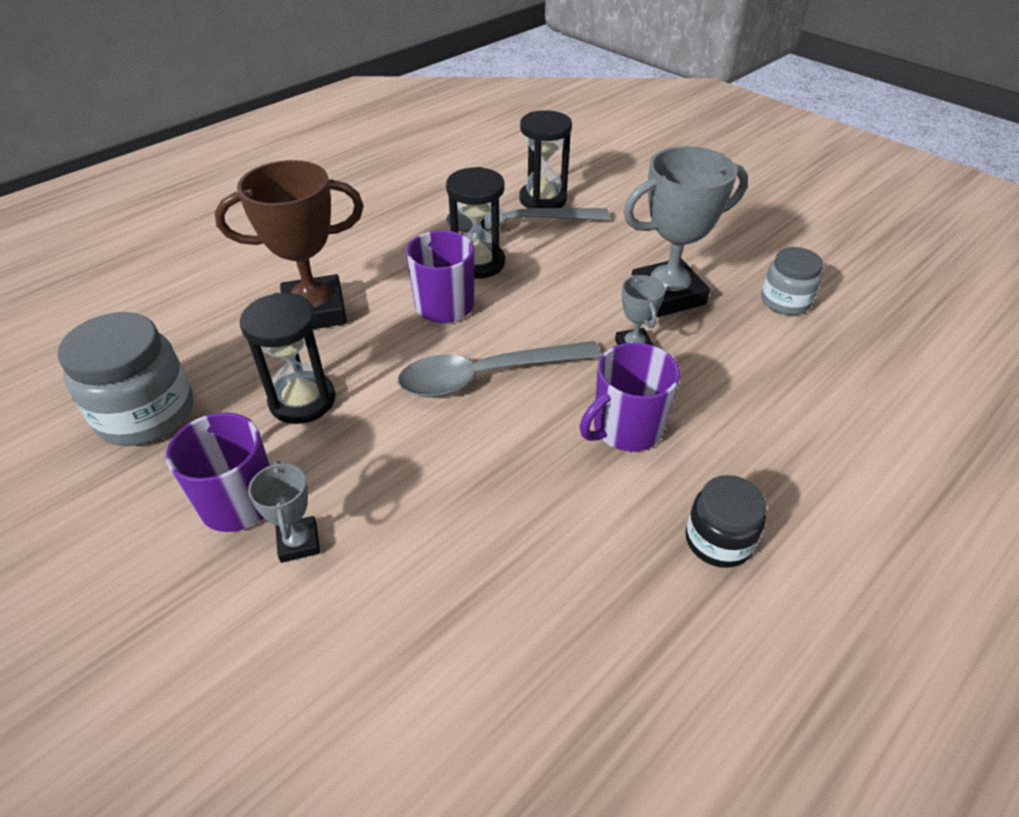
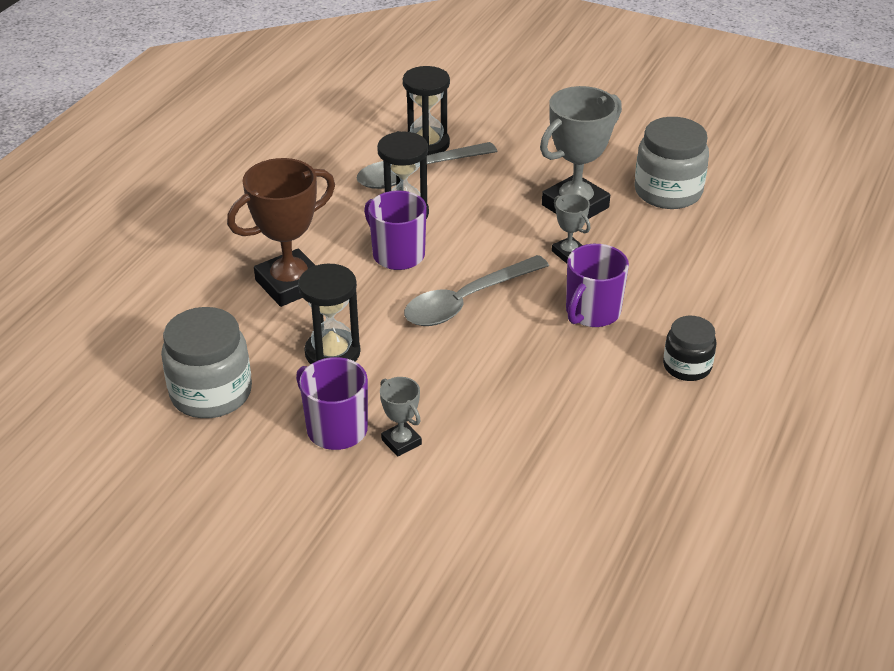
camera: 20 degrees left, 5 degrees down
grey jar [761,247,823,315] -> grey jar [634,117,709,209], size x1.65

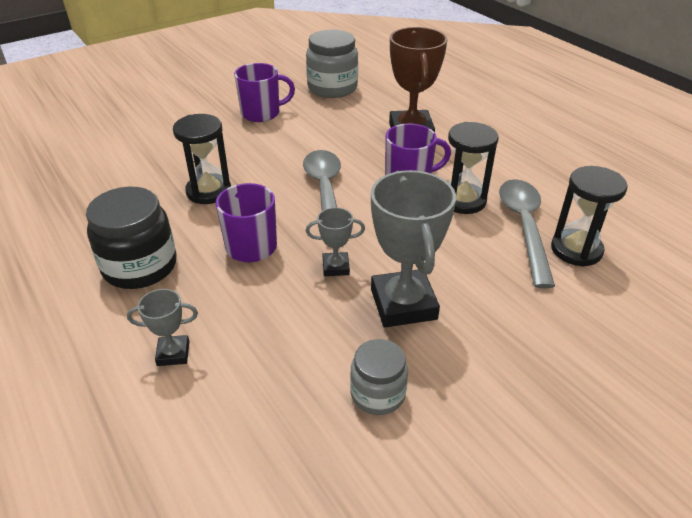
camera: 120 degrees right, 0 degrees up
black hourglass [298,264,361,364] -> black hourglass moved to [173,114,231,204]
grey trophy [380,377,422,456] -> grey trophy moved to [127,289,198,366]
grey jar [634,117,709,209] -> grey jar [350,339,408,415], size x0.61
black jar [663,316,717,381] -> black jar [86,187,177,289], size x1.65

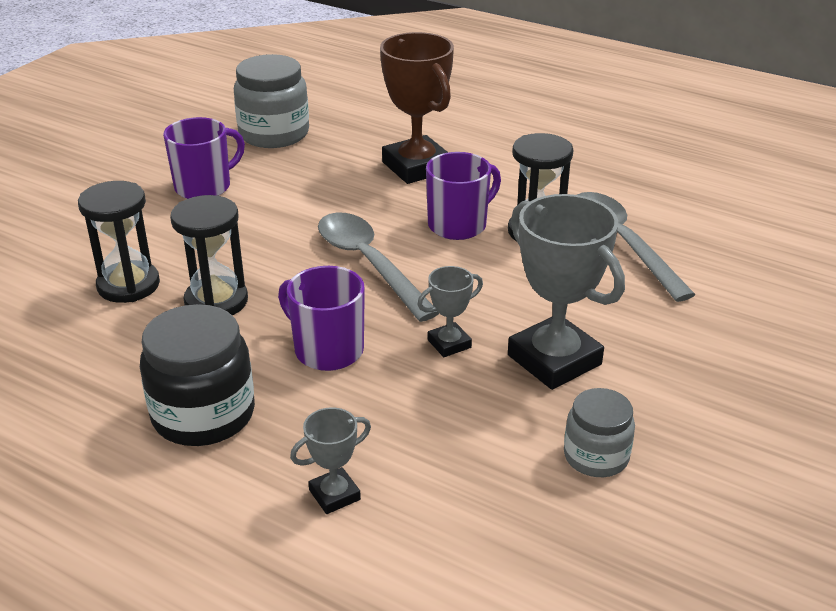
camera: 25 degrees left, 5 degrees down
black hourglass [551,166,628,267] -> black hourglass moved to [78,181,160,303]

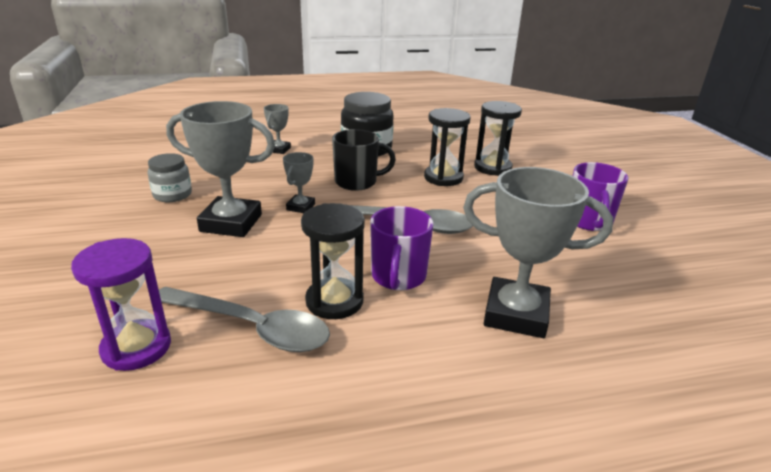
camera: 135 degrees right, 5 degrees down
grey jar [234,54,309,148] -> none
purple mug [278,266,365,371] -> black mug [332,129,396,191]
brown trophy [380,32,454,184] -> grey trophy [463,167,613,338]
none -> purple hourglass [71,238,171,371]

